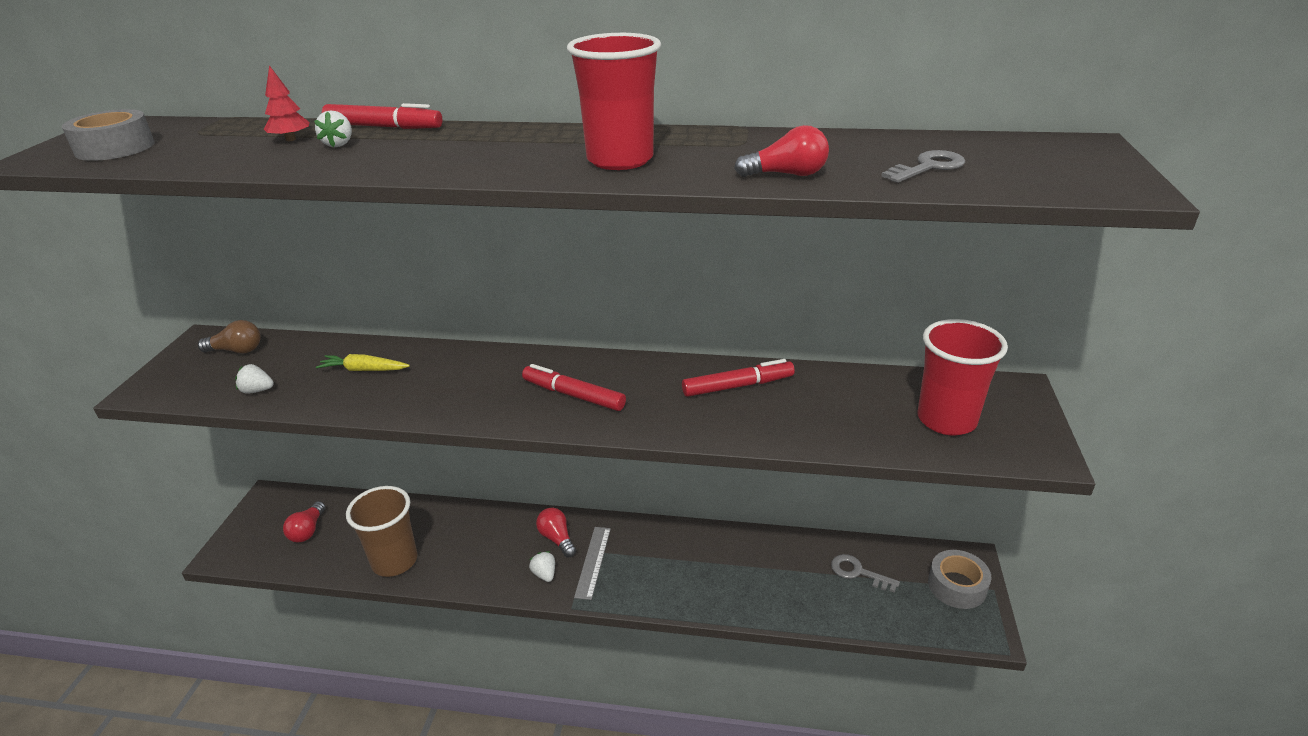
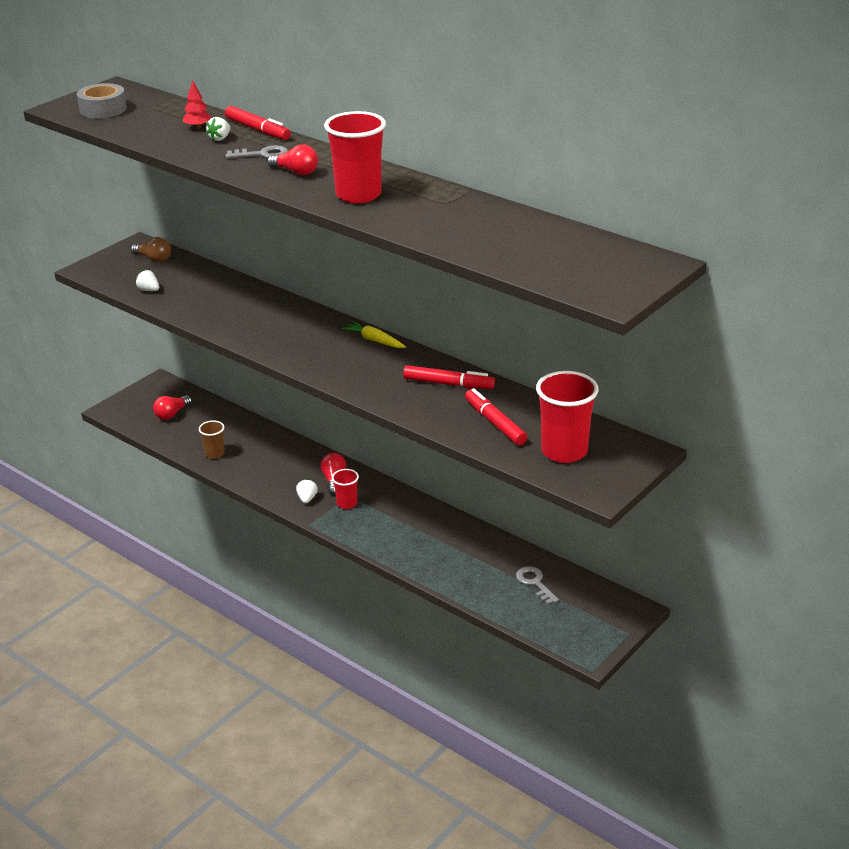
camera: 30 degrees right, 0 degrees up
yellow carrot [316,354,410,371] -> yellow carrot moved to [342,321,406,348]
brown cup [346,486,417,577] -> brown cup [199,420,225,459], size x0.53
red marker [522,364,626,411] -> red marker moved to [465,388,527,445]
grey ruler [574,527,611,600] -> red cup [332,469,359,509]
red light bulb [734,125,829,177] -> red light bulb moved to [267,145,318,175]
grey key [881,150,965,183] -> grey key moved to [226,145,288,158]
grey tape [928,550,991,609] -> none

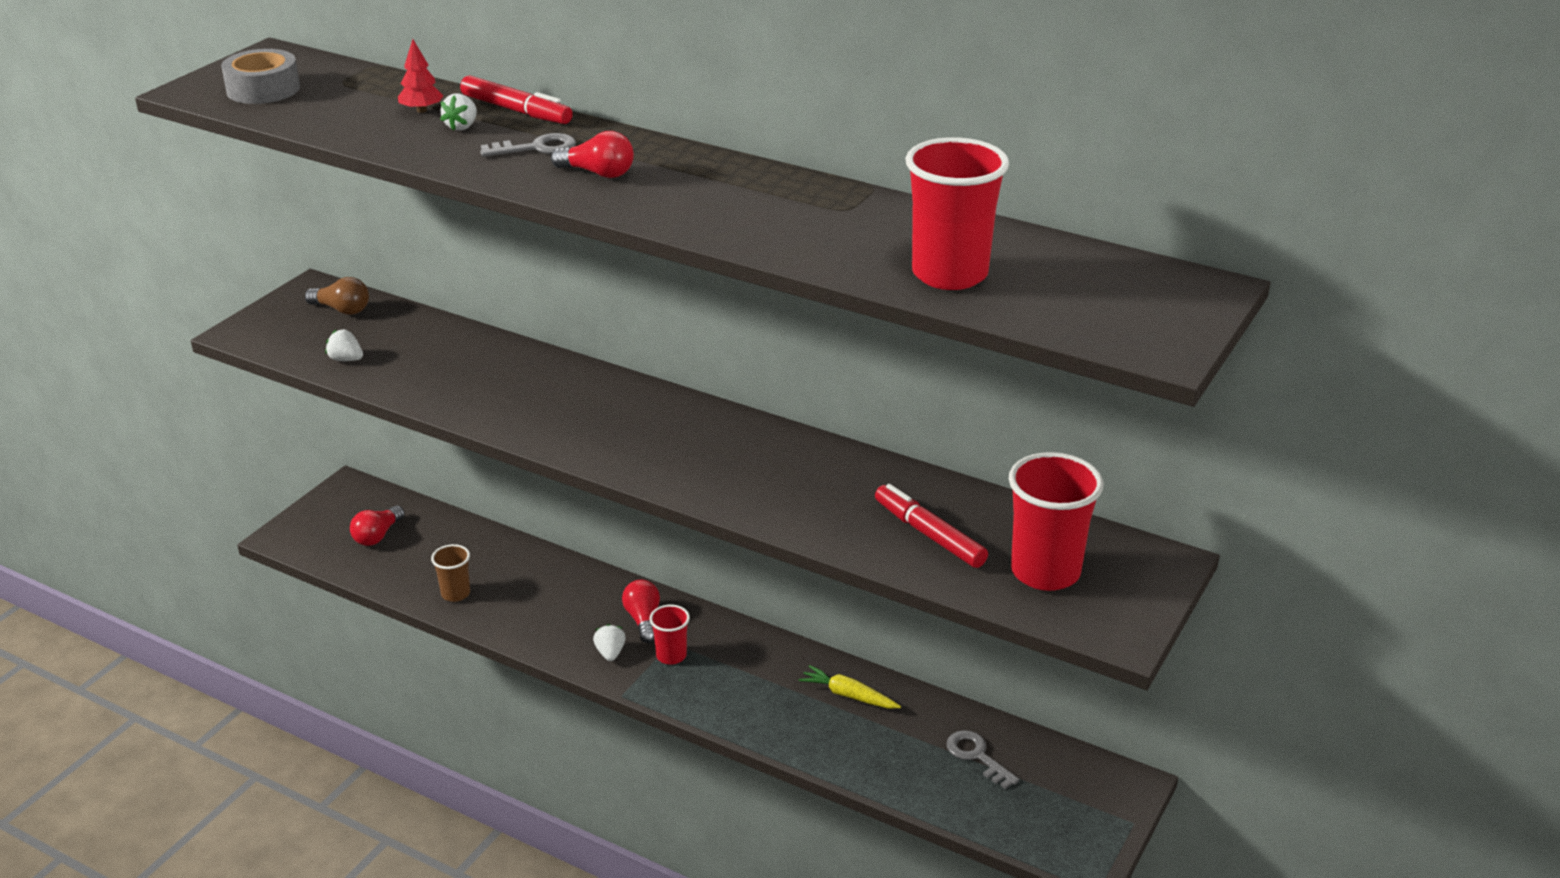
camera: 10 degrees left, 0 degrees up
red cup [324,111,386,203] -> red cup moved to [905,137,1009,290]
yellow carrot [342,321,406,348] -> yellow carrot moved to [799,665,901,709]
red marker [403,365,495,389] -> none

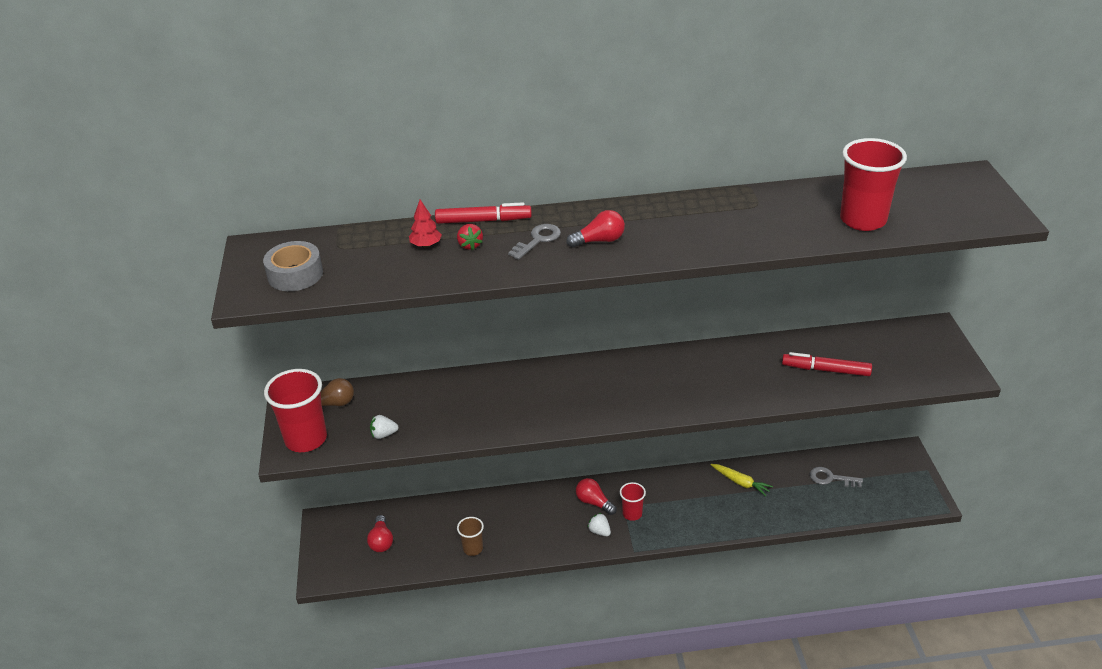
camera: 35 degrees left, 5 degrees up
white strawberry [440,94,477,131] -> red strawberry [457,224,483,250]
yellow carrot [799,665,901,709] -> yellow carrot turned 135 degrees counterclockwise [710,464,773,496]
red cup [1009,452,1103,591] -> red cup moved to [264,369,327,452]

